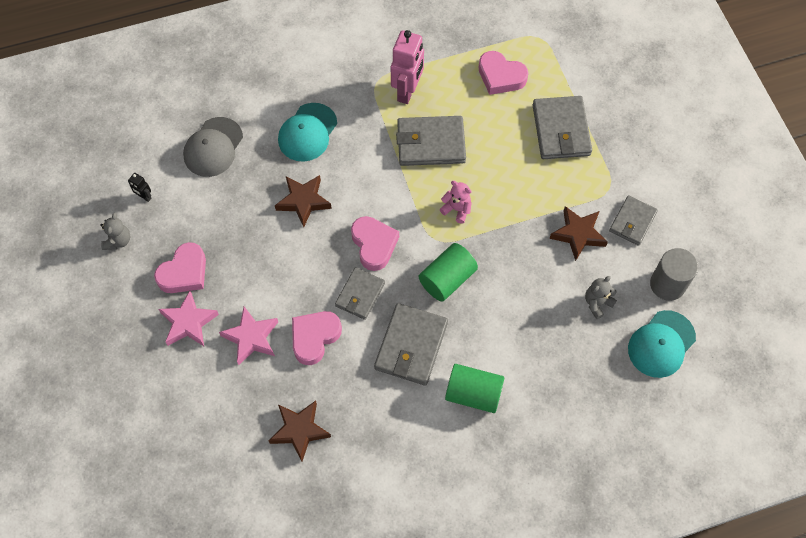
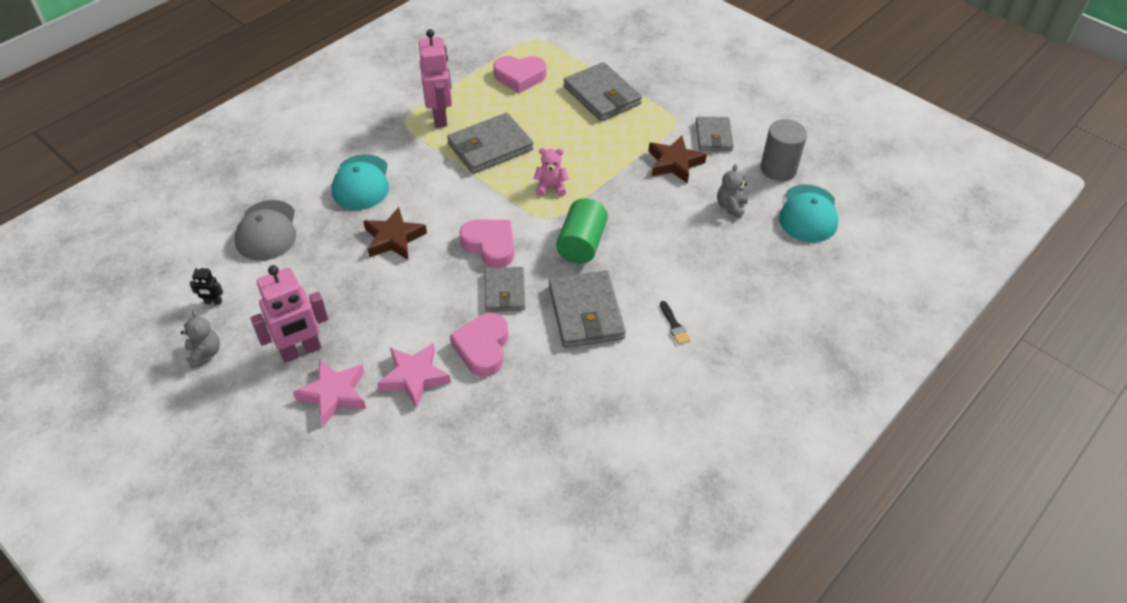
camera: 30 degrees left, 15 degrees down
pink heart [154,242,206,293] -> pink robot [250,265,328,363]
brown star [269,401,331,461] -> none
green cylinder [445,364,504,413] -> black brush [660,301,691,345]

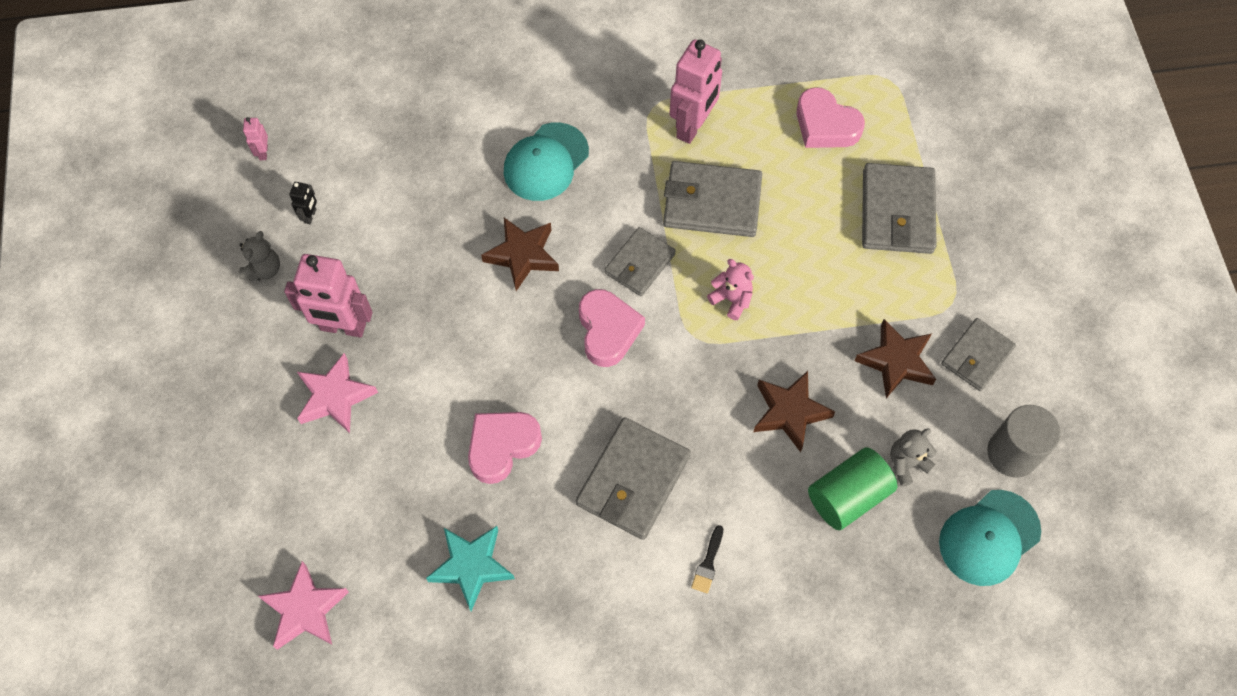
camera: 40 degrees right, 15 degrees up
black robot [190,266,223,305] -> black robot turned 120 degrees counterclockwise [289,182,317,224]
grey cap [235,200,296,261] -> none
pink star [377,343,451,409] -> pink star moved to [258,561,349,650]
grey wallet [485,267,525,312] -> grey wallet moved to [605,227,676,296]
green cylinder [556,198,608,264] -> green cylinder moved to [808,447,898,530]
none -> pink robot [243,117,268,160]
none -> turquoise star [426,526,515,611]
none -> brown star [754,371,835,452]

